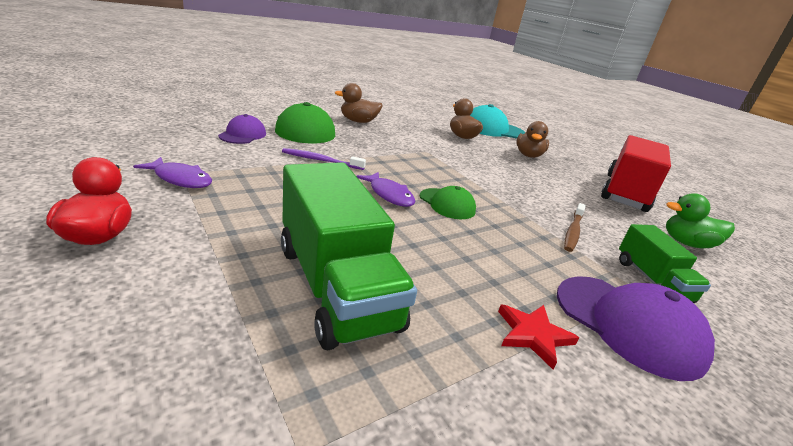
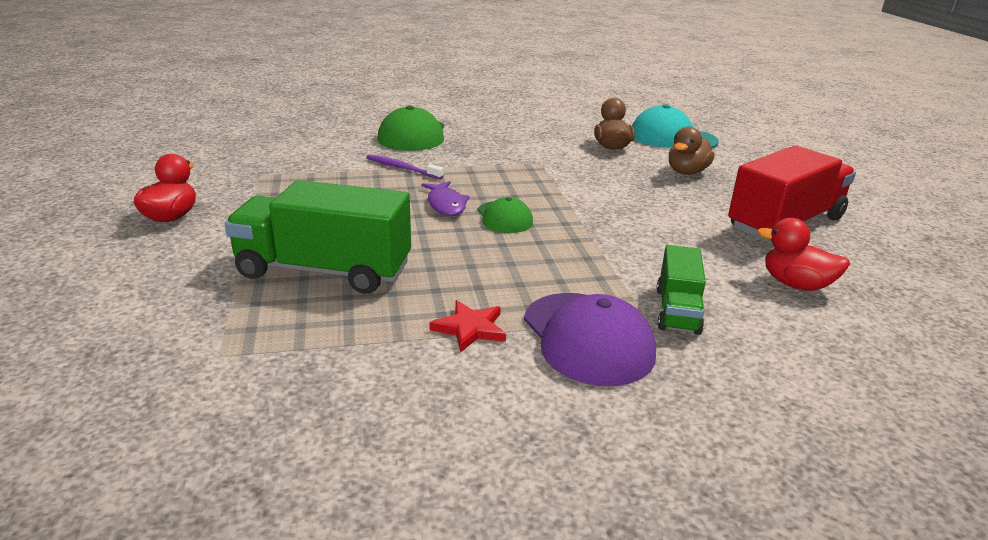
camera: 25 degrees right, 0 degrees up
purple fish [133,157,212,188] -> none
purple cap [218,114,266,144] -> none
green truck [281,162,417,350] -> green truck turned 105 degrees clockwise [225,180,411,294]
brown duck [334,83,383,123] -> none
brown toothbrush [564,203,586,252] -> none
green duck [666,194,735,248] -> red duck [757,218,850,291]

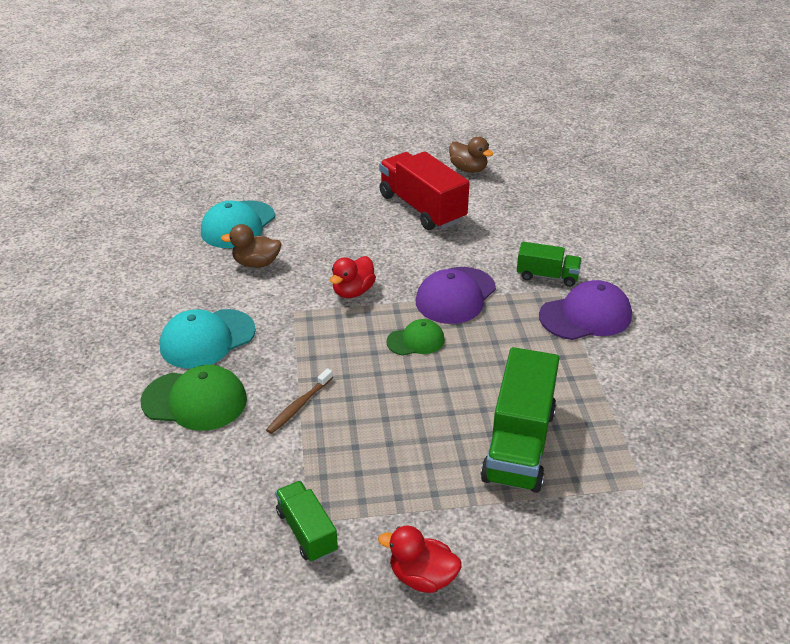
camera: 85 degrees left, 10 degrees up
purple toothbrush [366,154,444,180] -> brown toothbrush [266,368,333,434]
purple fish [421,181,470,216] -> none
red star [430,300,506,353] -> none
brown duck [669,126,715,175] -> brown duck moved to [449,137,493,173]
red duck [757,218,850,291] -> red duck moved to [330,256,376,298]
none -> turquoise cap [160,309,256,369]
none -> green truck [275,481,338,562]
none -> purple cap [416,267,496,324]

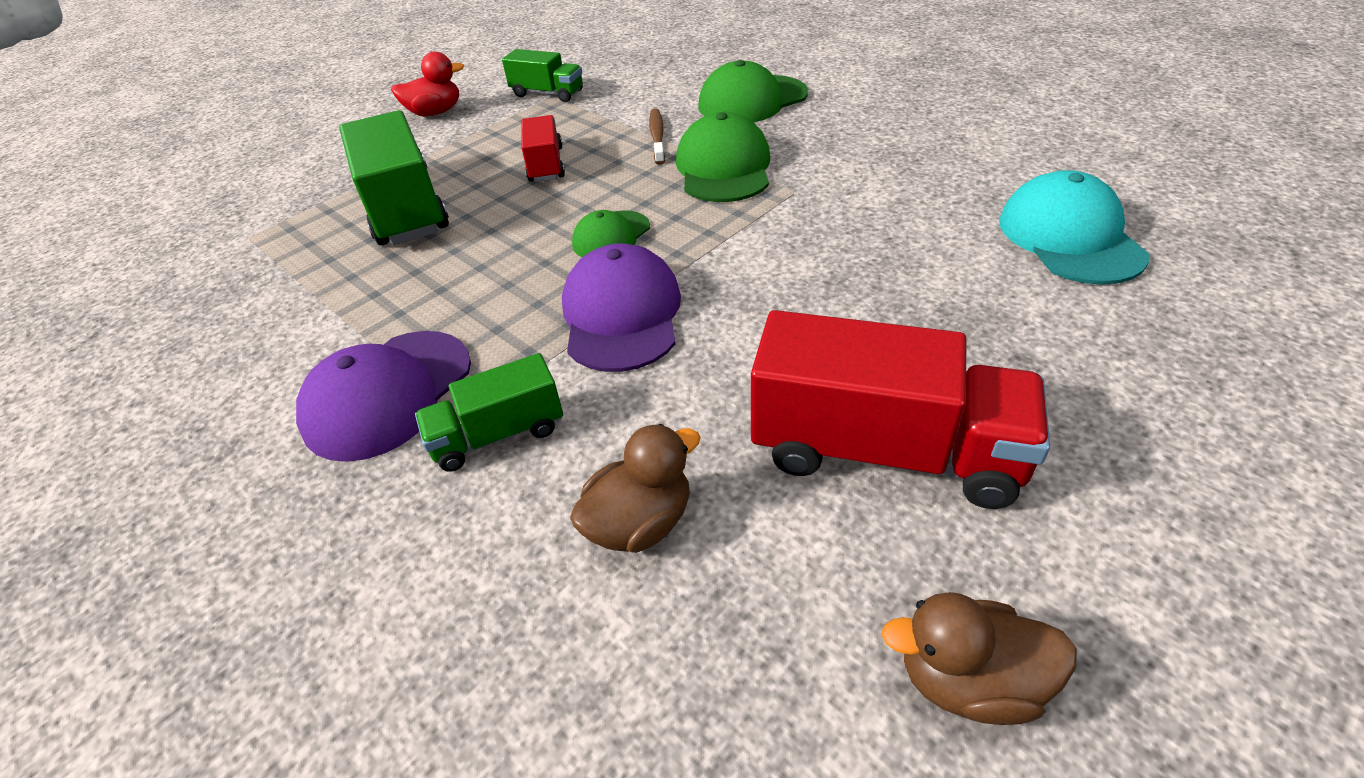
camera: 145 degrees right, 5 degrees up
turquoise cap [160,309,256,369] -> none
brown duck [221,224,281,268] -> brown duck moved to [570,424,701,553]
red duck [330,256,376,298] -> none
none -> red truck [521,115,565,182]
none -> green cap [676,112,770,202]

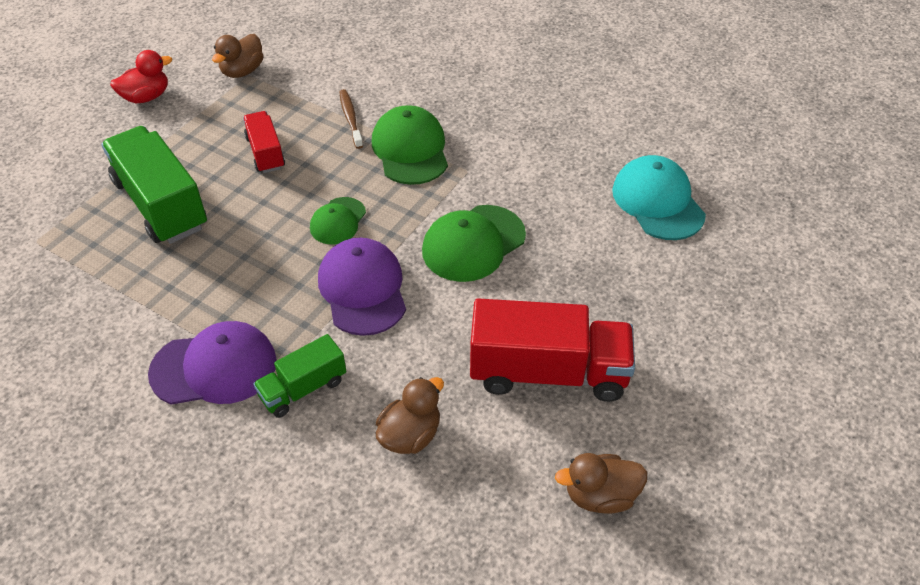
camera: 15 degrees left, 5 degrees up
purple cap [296,331,471,462] -> purple cap turned 120 degrees counterclockwise [148,321,277,405]
green truck [502,49,583,102] -> brown duck [212,34,264,78]
green cap [698,60,808,122] -> green cap moved to [422,205,526,282]

